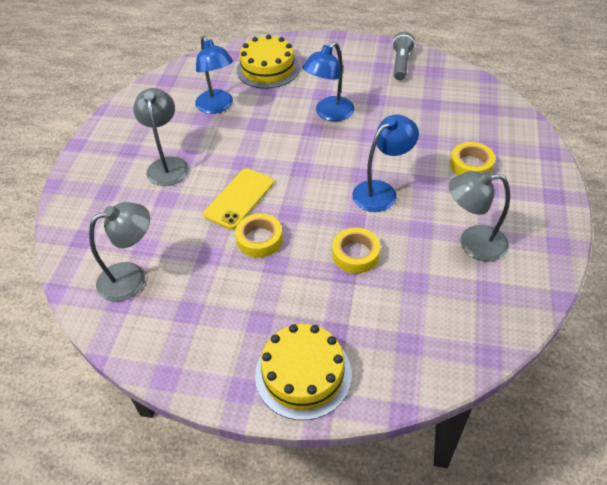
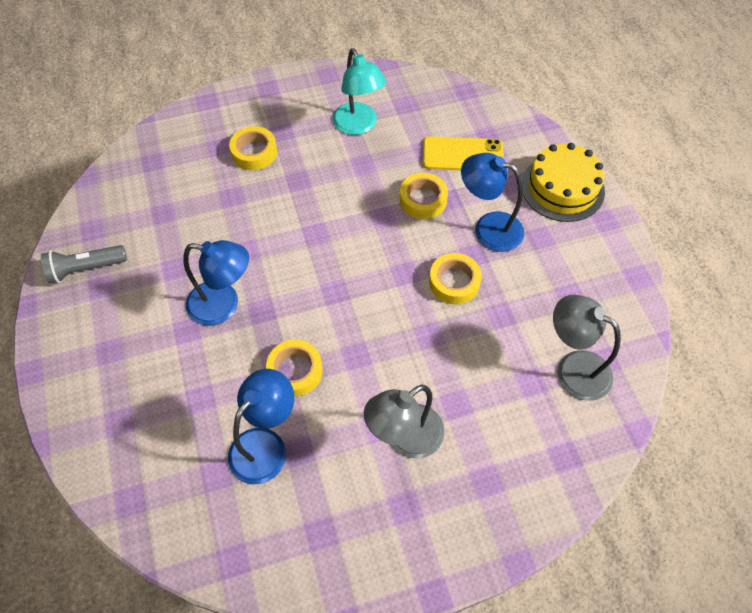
camera: 120 degrees left, 10 degrees up
yellow phone [203,168,274,230] -> yellow phone moved to [423,136,504,170]
yellow cake [237,35,300,89] -> none
blue lamp [352,115,419,212] -> blue lamp moved to [461,153,524,252]
grey lamp [449,170,510,262] -> turquoise lamp [333,48,386,135]
none -> yellow tape [266,340,323,396]

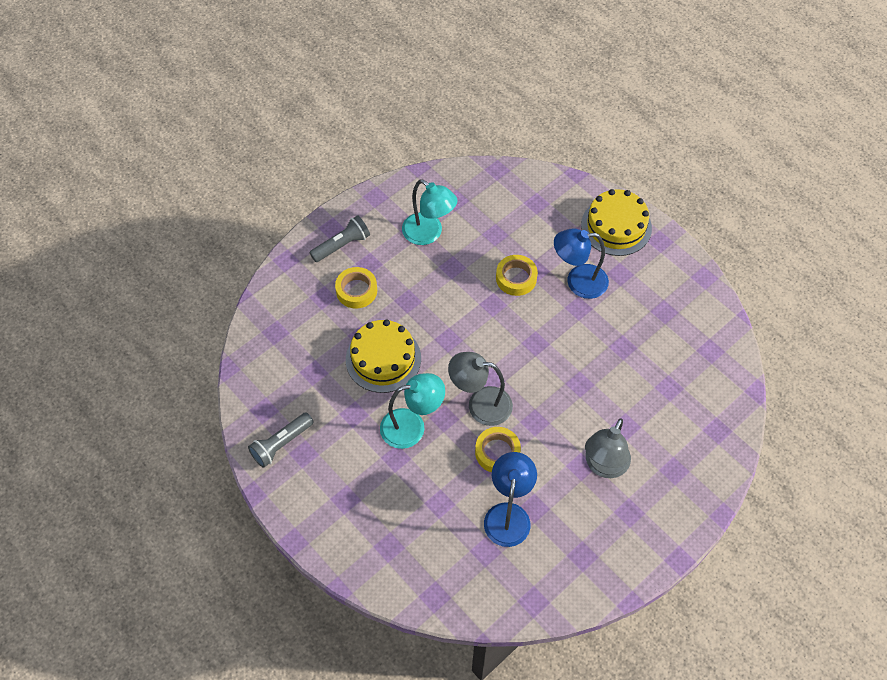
camera: 25 degrees left, 0 degrees up
blue lamp [183,240,249,326] -> turquoise lamp [380,373,445,449]
yellow phone [423,136,504,170] -> none
yellow tape [429,253,482,304] -> none
grey lamp [553,295,621,401] -> grey lamp moved to [448,352,513,426]
none -> grey flashlight [309,215,370,262]
none -> yellow cake [346,319,421,393]

